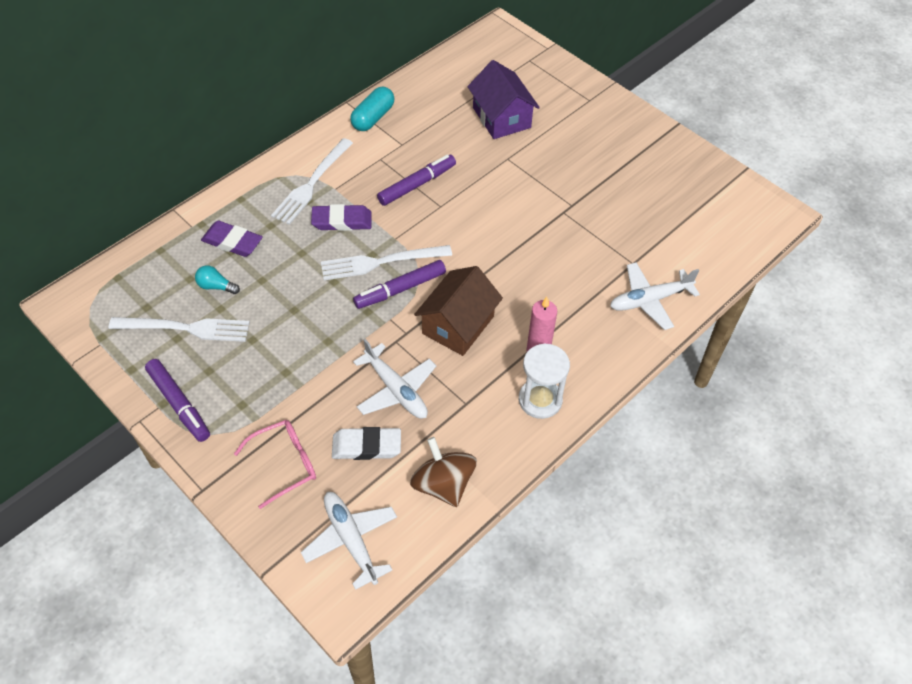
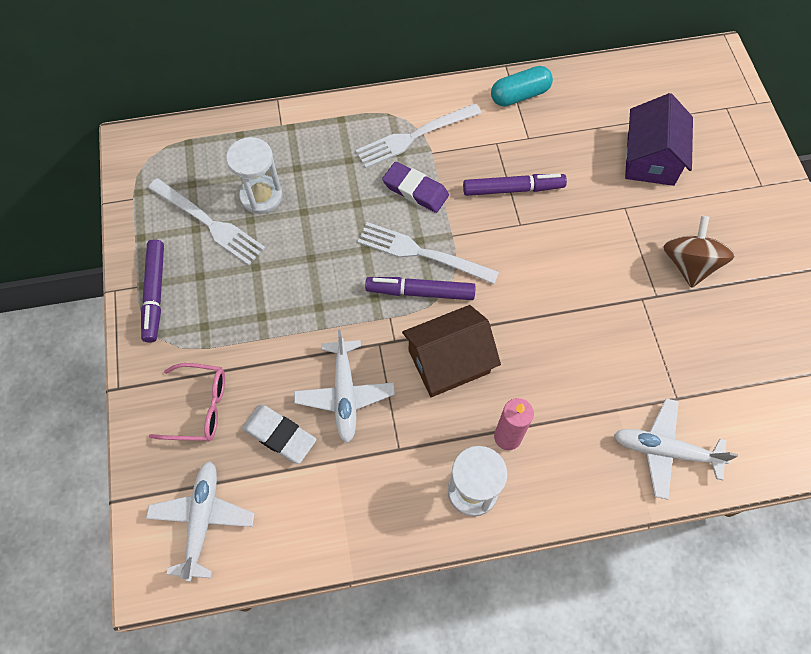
camera: 35 degrees right, 10 degrees up
turquoise light bulb [195,265,240,294] -> white hourglass [226,137,283,214]
purple eraser [201,221,263,257] -> none
brown spinning top [410,437,477,507] -> brown spinning top moved to [663,216,735,288]

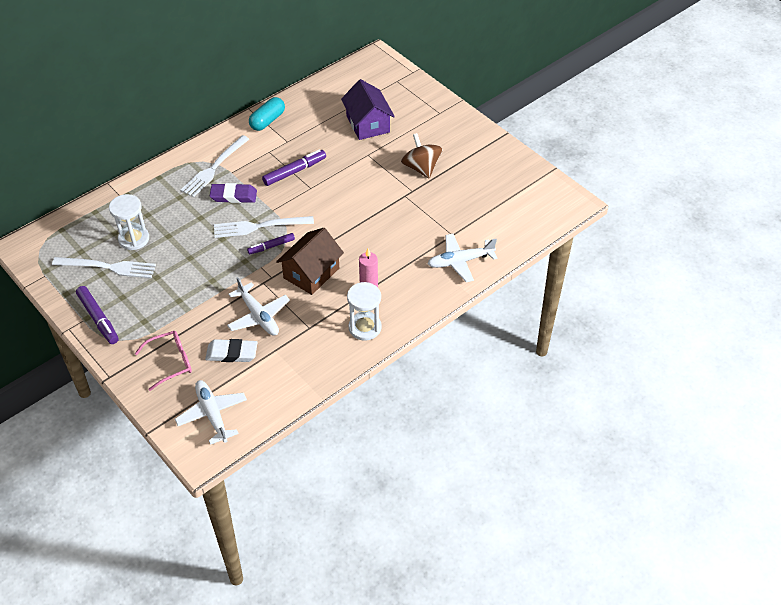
camera: 30 degrees left, 15 degrees down
purple marker [365,277,476,300] -> purple marker [247,233,295,254], size x0.66

